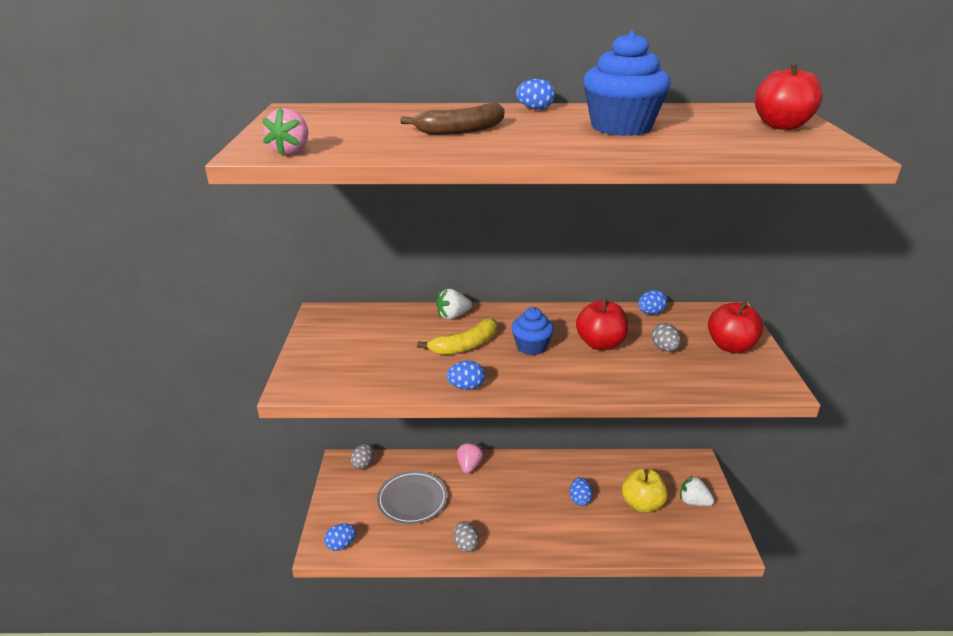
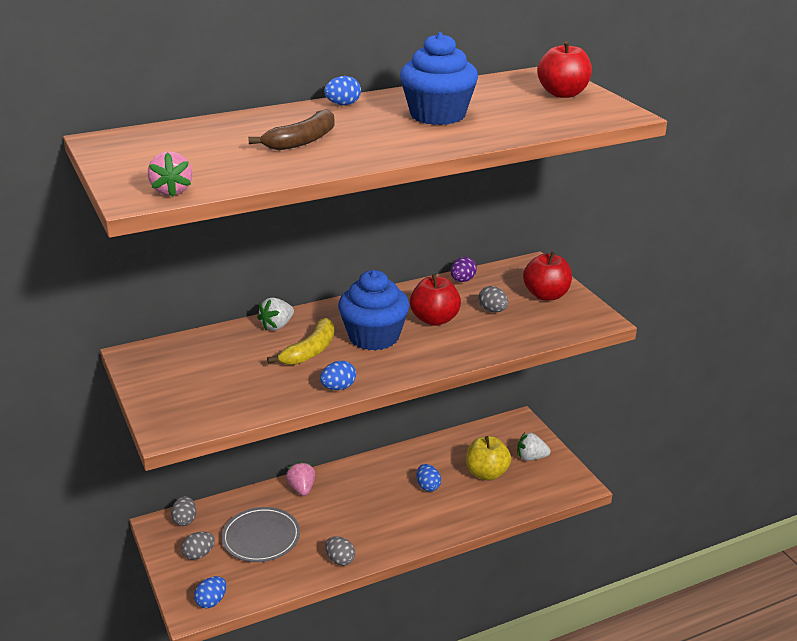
camera: 25 degrees left, 0 degrees up
blue cupcake [511,307,554,355] -> blue cupcake [338,270,409,351], size x1.65
blue egg [638,290,667,315] -> purple egg [450,257,477,282]
none -> grey egg [182,532,215,560]

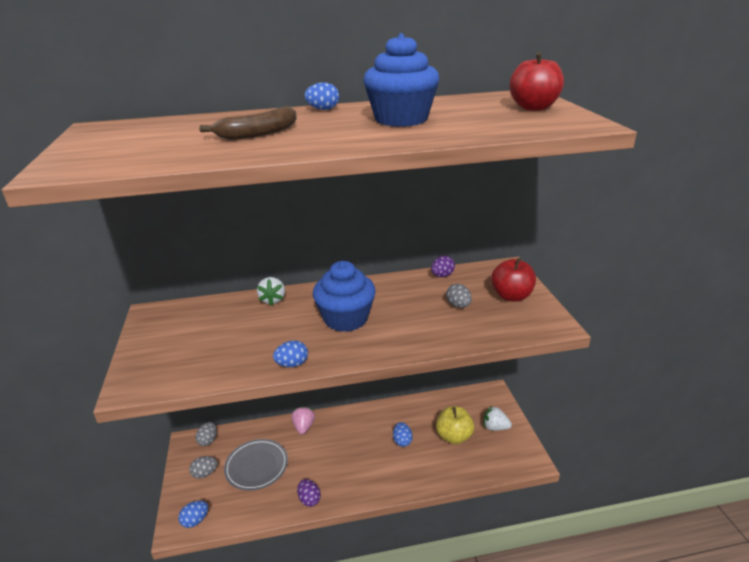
camera: 15 degrees right, 0 degrees up
pink strawberry [148,151,192,197] -> none
white strawberry [257,297,294,331] -> white strawberry turned 60 degrees counterclockwise [257,277,285,306]
yellow banana [267,318,334,365] -> none
grey egg [325,536,355,566] -> purple egg [297,479,321,507]
red apple [410,274,461,326] -> none

